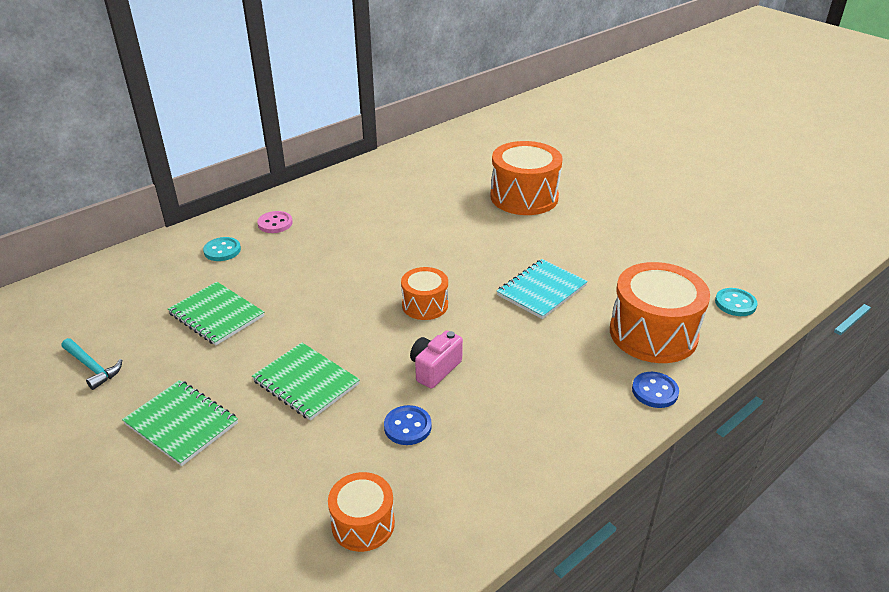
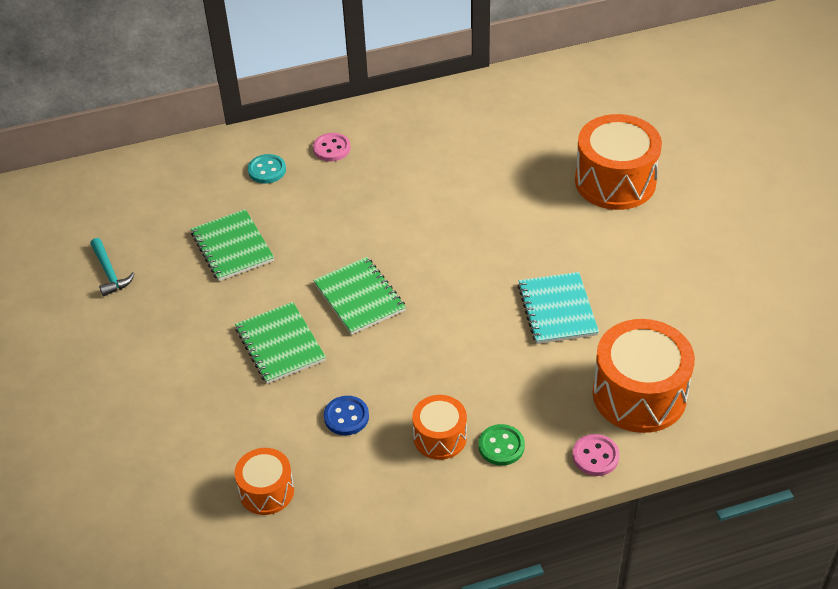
camera: 25 degrees right, 10 degrees up
green notebook [122,380,238,466] -> green notebook moved to [313,257,406,335]
orange drum [401,267,448,320] -> orange drum moved to [412,395,467,460]
pink camera [410,330,463,389] -> none
turquoise notebook [497,259,588,319] -> turquoise notebook turned 75 degrees counterclockwise [518,272,599,344]
blue button [632,372,679,408] -> pink button [572,434,620,476]
turquoise button [715,288,757,316] -> none
none -> green button [479,424,525,466]

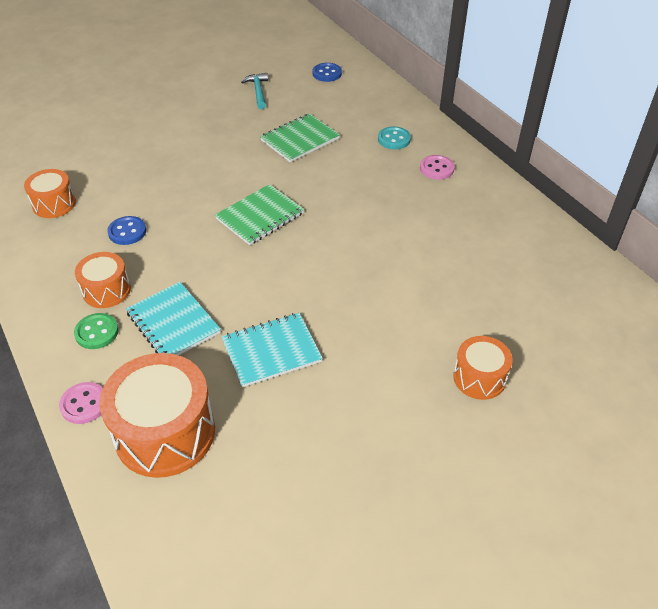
camera: 75 degrees right, 0 degrees up
turquoise hammer [90,238,135,296] -> turquoise hammer turned 120 degrees clockwise [241,73,268,109]
green notebook [235,302,326,384] -> none
orange drum [575,114,662,210] -> orange drum [453,336,512,400], size x0.56
none -> turquoise notebook [126,282,221,355]
none -> blue button [312,63,342,82]

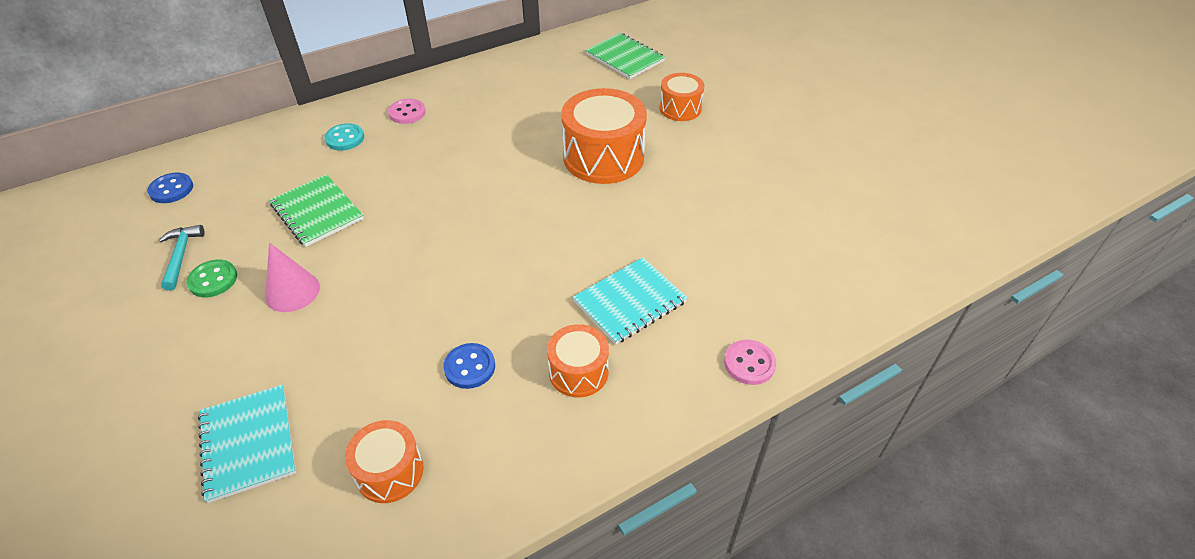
camera: 90 degrees left, 0 degrees up
green button [74,313,119,349] -> green button moved to [186,260,237,297]
orange drum [99,353,215,478] -> orange drum moved to [561,88,647,184]
green notebook [215,184,304,245] -> green notebook moved to [585,33,665,79]
turquoise notebook [222,313,323,387] -> turquoise notebook moved to [198,385,296,503]
turquoise hammer [241,73,268,109] -> turquoise hammer turned 90 degrees clockwise [159,225,205,291]
none -> pink cone [265,242,320,312]

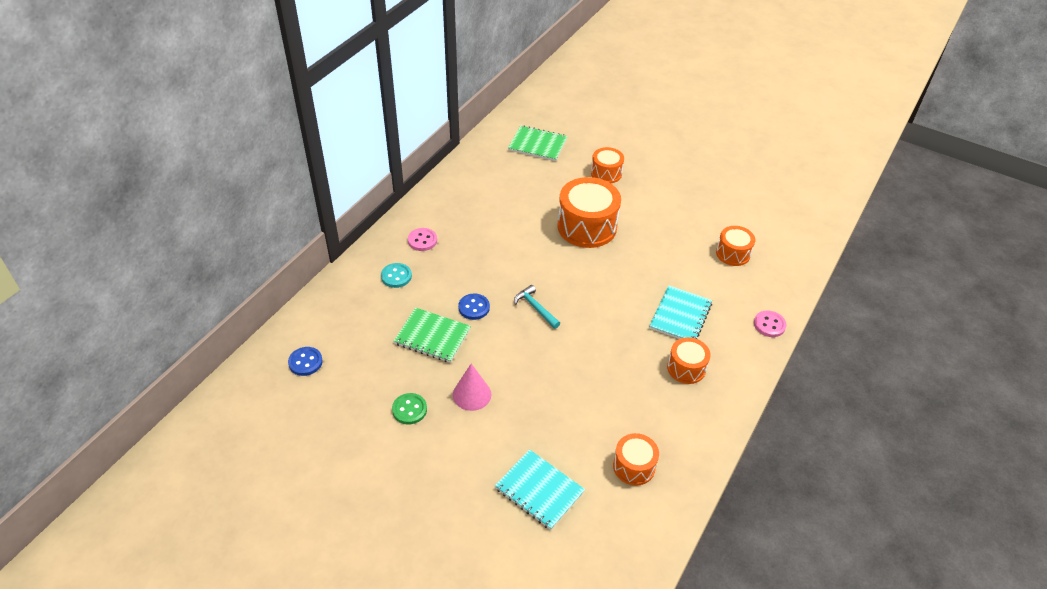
camera: 30 degrees left, 0 degrees up
turquoise hammer [159,225,205,291] -> turquoise hammer moved to [514,285,560,329]
blue button [443,343,495,389] -> blue button moved to [458,293,490,320]
none -> orange drum [716,226,755,266]

